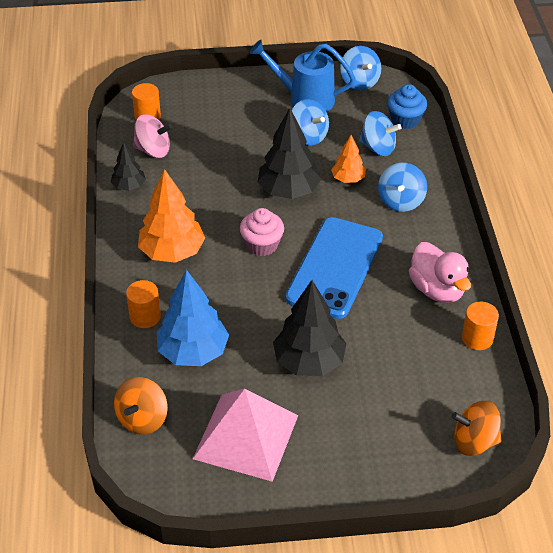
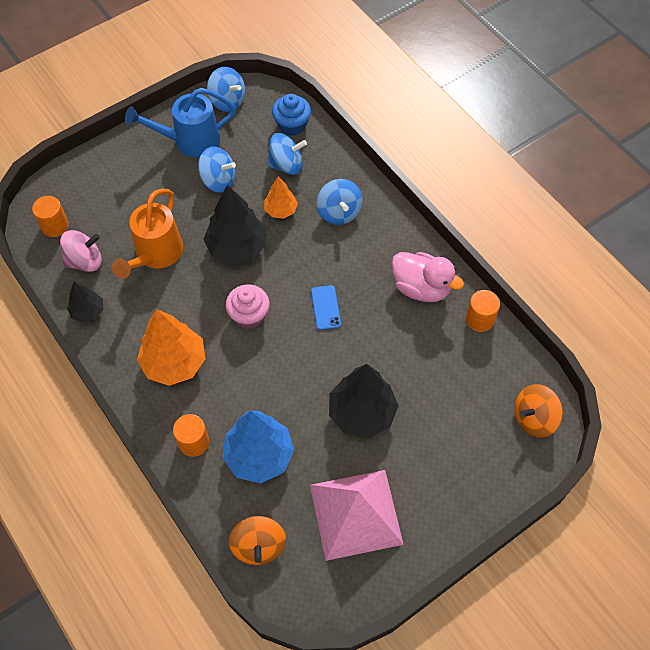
camera: 30 degrees left, 15 degrees up
blue phone [286,217,383,319] -> blue phone [311,285,341,330], size x0.40
none -> orange watering can [112,189,183,279]

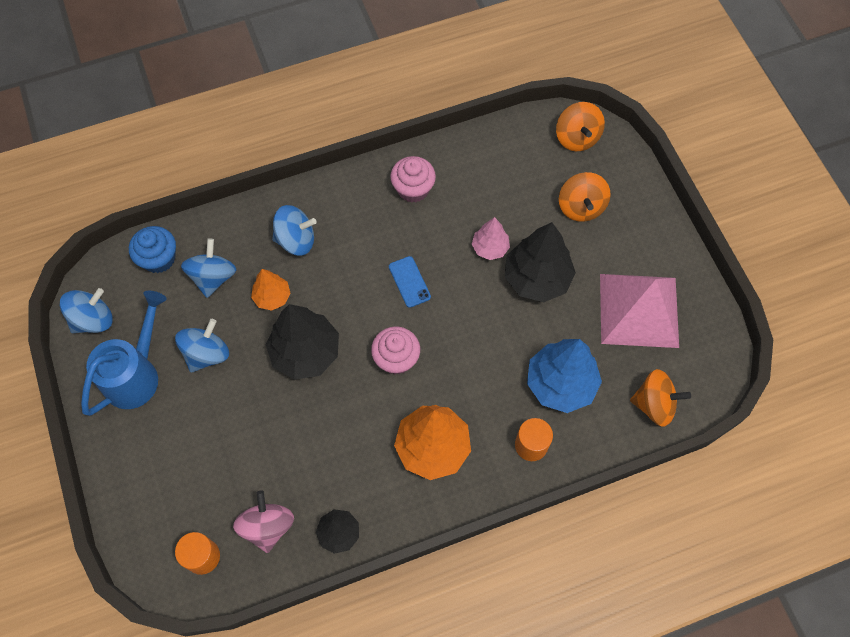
camera: 75 degrees left, 5 degrees up
orange watering can [112,189,183,279] -> none
blue watering can [125,88,236,157] -> blue watering can turned 150 degrees counterclockwise [81,291,167,416]
blue phone [311,285,341,330] -> blue phone turned 60 degrees clockwise [389,256,431,308]
pink duck [391,252,464,302] -> pink cupcake [390,156,436,203]
orange cylinder [466,290,500,332] -> none
none -> pink tree [472,217,510,260]
none -> orange spinning top [559,172,611,222]

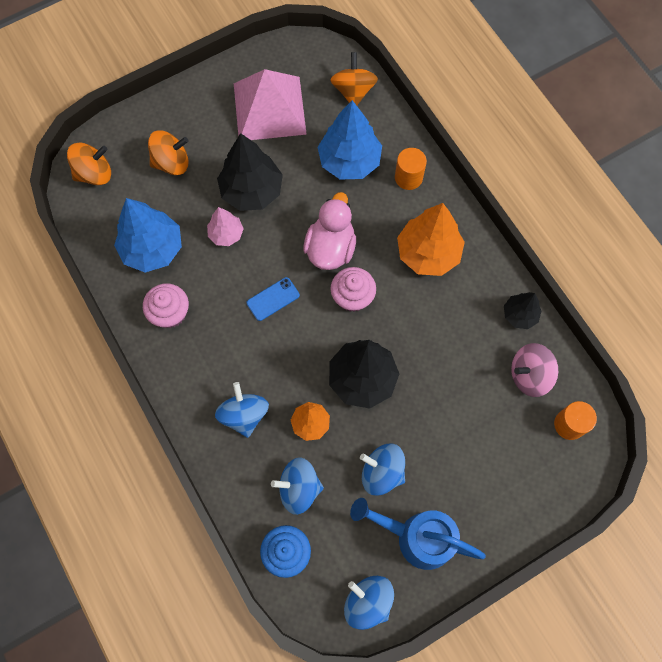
camera: 100 degrees left, 5 degrees up
none -> blue tree [114,198,182,272]
none -> pink duck [303,192,356,270]

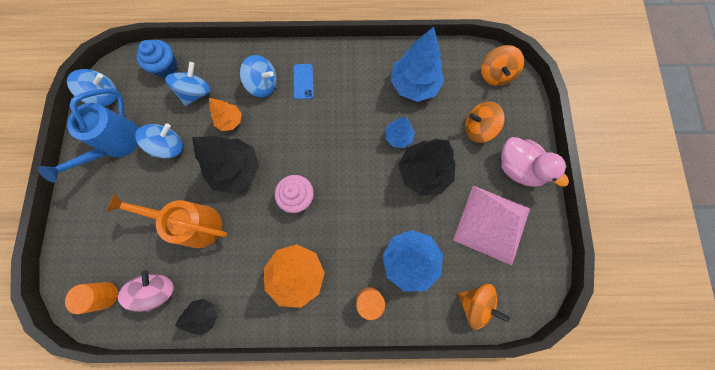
camera: 120 degrees right, 5 degrees up
pink cupcake [143,283,189,328] -> none
orange spinning top [148,131,189,175] -> orange spinning top turned 75 degrees clockwise [465,102,505,143]
pink tree [207,207,244,246] -> blue tree [385,117,415,148]
blue phone [247,277,300,321] -> blue phone moved to [293,64,314,100]
pink duck [303,192,356,270] -> pink duck moved to [501,137,569,187]
blue watering can [350,498,486,570] -> blue watering can turned 150 degrees clockwise [38,88,139,183]
none -> orange watering can [106,193,228,248]

